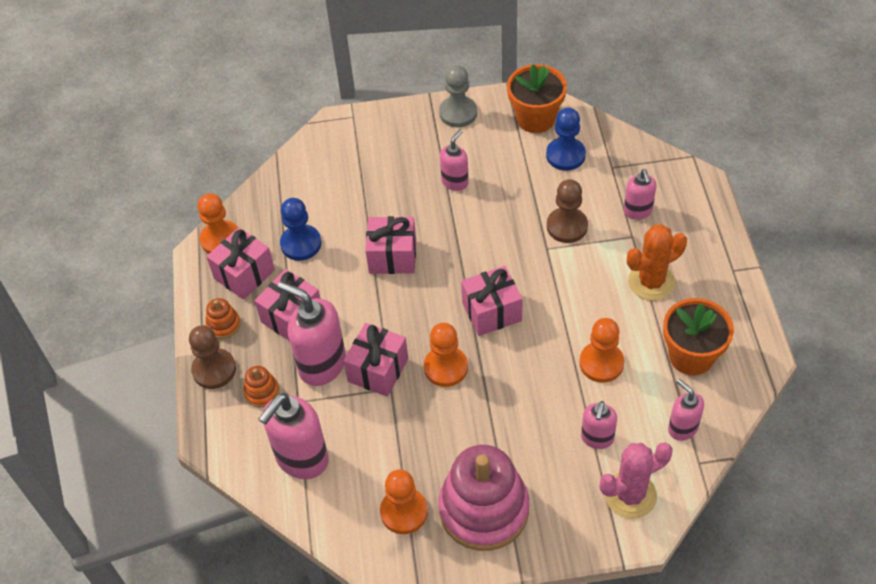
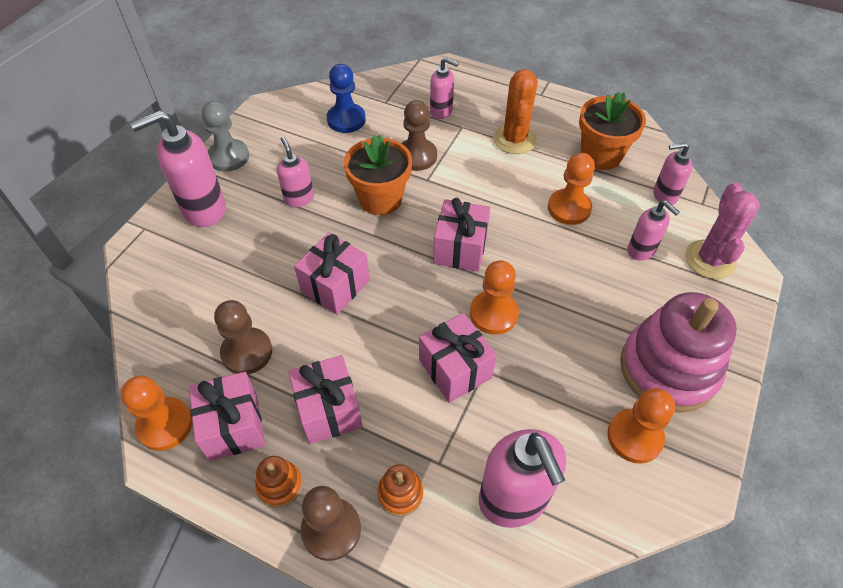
camera: 60 degrees left, 0 degrees up
pink soap dispenser [278,282,346,386] -> pink soap dispenser moved to [130,110,226,227]
blue pawn [280,198,321,261] -> brown pawn [214,300,272,375]
orange flower pot [507,64,567,133] -> orange flower pot moved to [344,134,412,215]

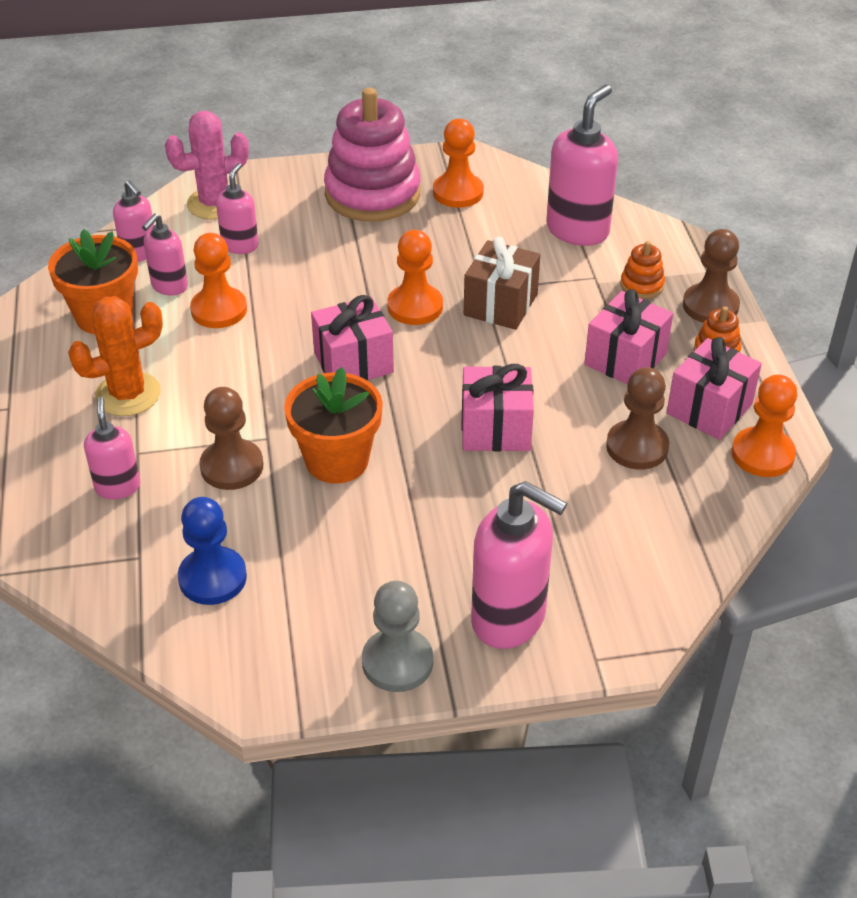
camera: 125 degrees left, 10 degrees down
pink soap dispenser [277,137,314,207] -> pink soap dispenser moved to [142,213,188,296]
pink gift [419,313,497,403] -> brown gift [464,237,540,330]

